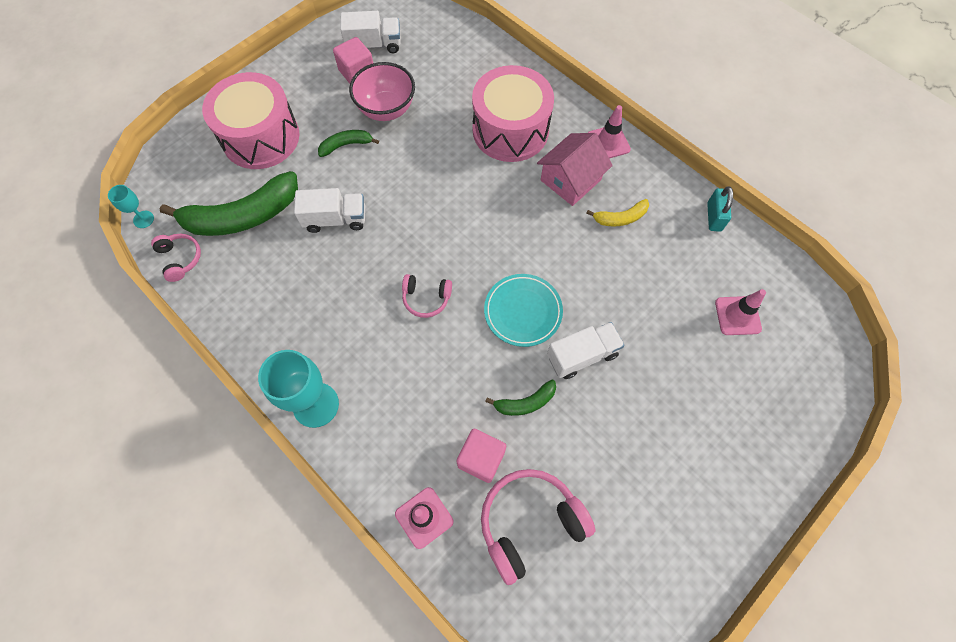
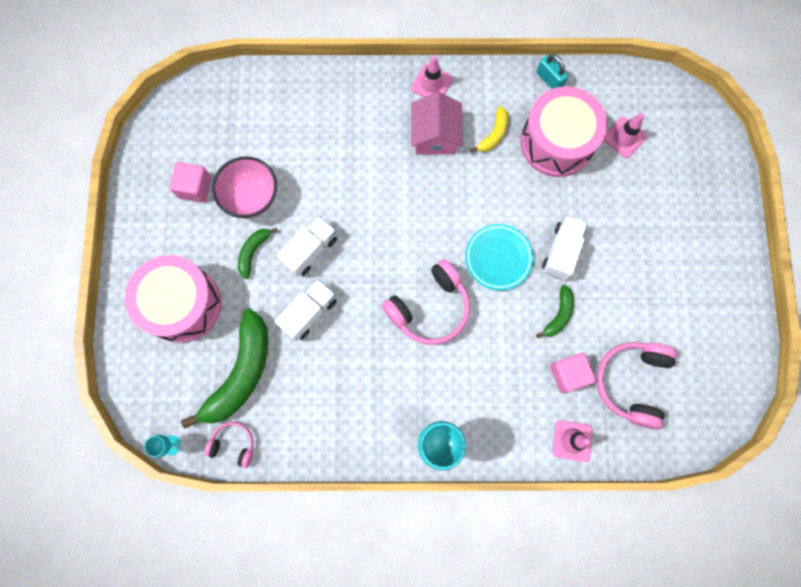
camera: 45 degrees left, 10 degrees up
white truck [340,11,401,53] -> white truck moved to [276,216,337,277]
pink headphones [402,274,452,318] -> pink headphones [382,259,470,345], size x1.83
pink drum [472,65,554,162] -> pink drum moved to [520,86,607,177]

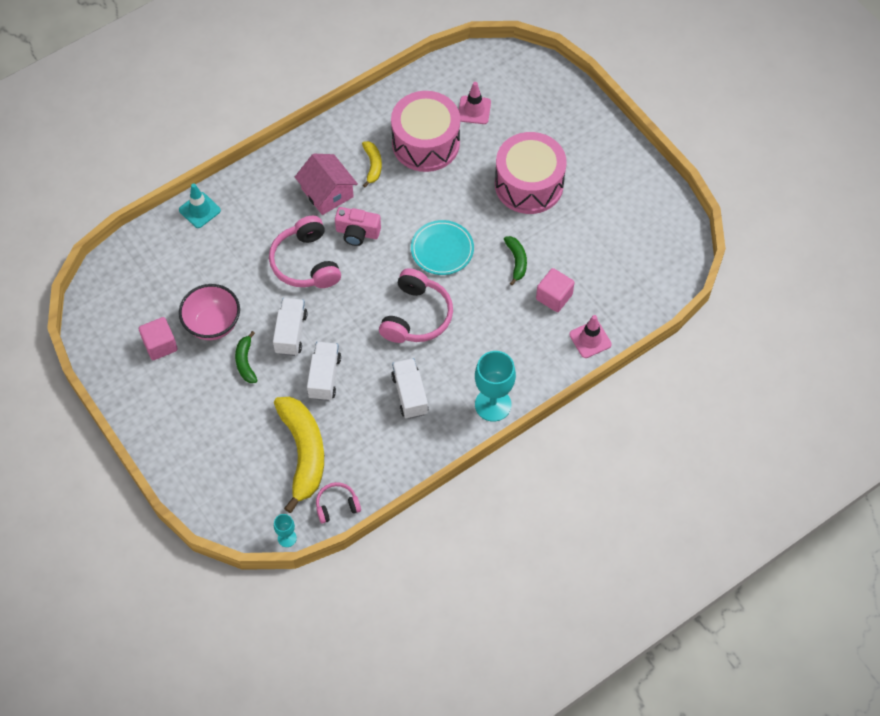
camera: 35 degrees left, 15 degrees down
pink drum [125,255,221,343] -> pink drum moved to [495,132,567,214]
green banana [181,308,268,429] -> yellow banana [274,397,324,513]
pink traffic cone [411,55,453,97] -> none
turquoise padlock [536,54,569,89] -> none
white truck [542,215,587,280] -> white truck moved to [391,358,429,419]
pink headphones [596,342,677,429] -> pink headphones moved to [269,216,341,288]
none -> turquoise traffic cone [179,183,221,228]
none -> pink camera [335,207,381,246]

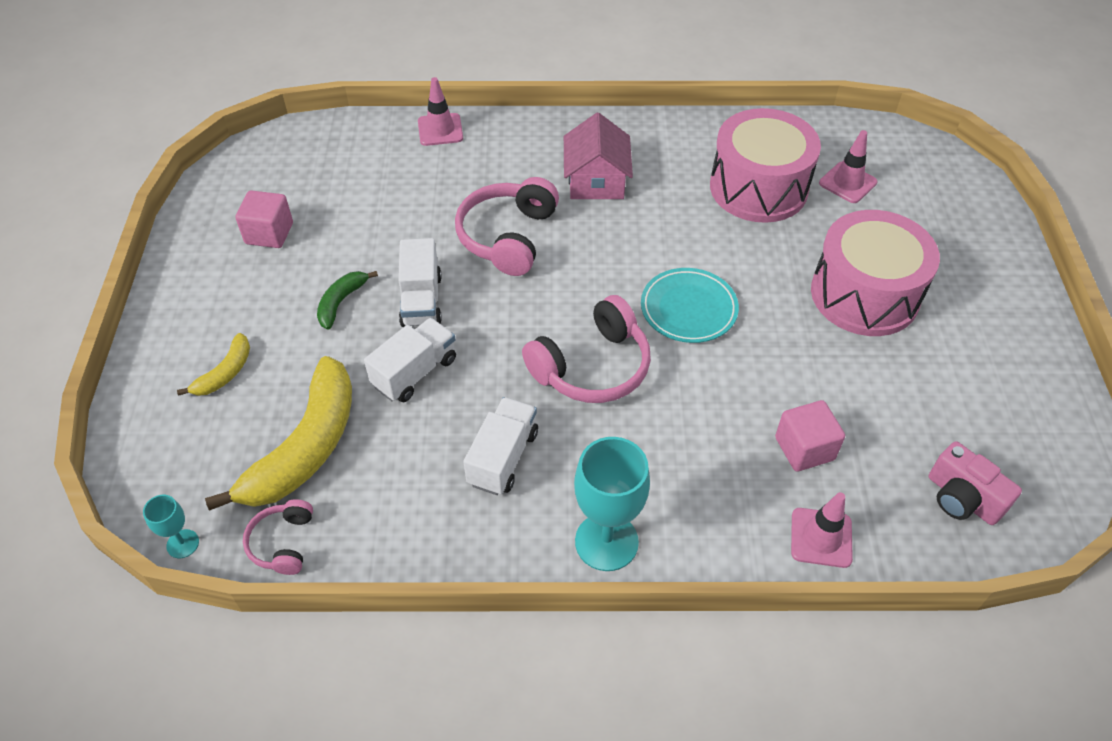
camera: 35 degrees right, 10 degrees down
turquoise traffic cone [179,183,221,228] -> pink traffic cone [418,77,463,146]
pink bowl [179,284,240,340] -> none
white truck [273,298,307,356] -> white truck turned 135 degrees clockwise [398,238,442,327]
pink headphones [316,482,361,524] -> pink headphones turned 105 degrees counterclockwise [243,499,313,575]
pink camera [335,207,381,246] -> pink camera moved to [929,441,1022,525]
yellow banana [362,141,382,187] -> yellow banana moved to [177,333,250,396]
green banana [504,236,527,285] -> none

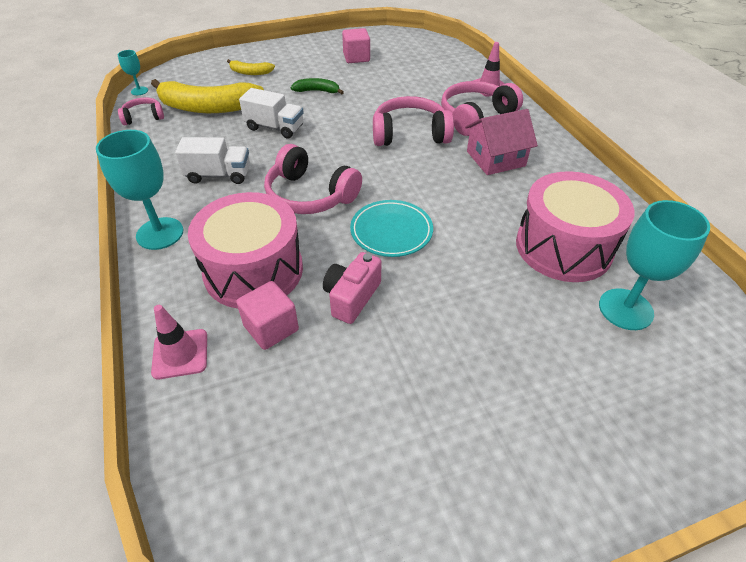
camera: 70 degrees right, 5 degrees down
white truck [398,238,442,327] -> none
pink drum [811,210,940,336] -> pink drum moved to [188,192,303,309]
pink traffic cone [819,130,878,203] -> turquoise goblet [599,200,710,330]
pink camera [929,441,1022,525] -> pink camera moved to [323,252,382,324]
none -> pink headphones [441,81,523,136]

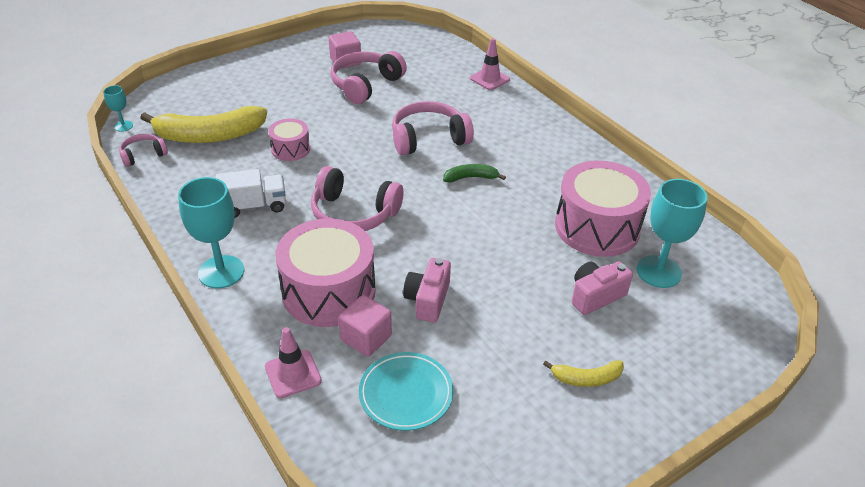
camera: 15 degrees left, 5 degrees down
yellow banana [227,59,275,75] -> yellow banana moved to [543,360,624,387]
white truck [239,88,304,138] -> pink drum [268,118,310,161]
green banana [291,78,344,94] -> green banana moved to [443,164,506,182]
turquoise plate [350,200,433,257] -> turquoise plate moved to [359,352,453,431]
pink headphones [441,81,523,136] -> pink headphones moved to [330,51,407,104]
pink house [465,109,538,175] -> none
none -> pink camera [572,261,633,315]

